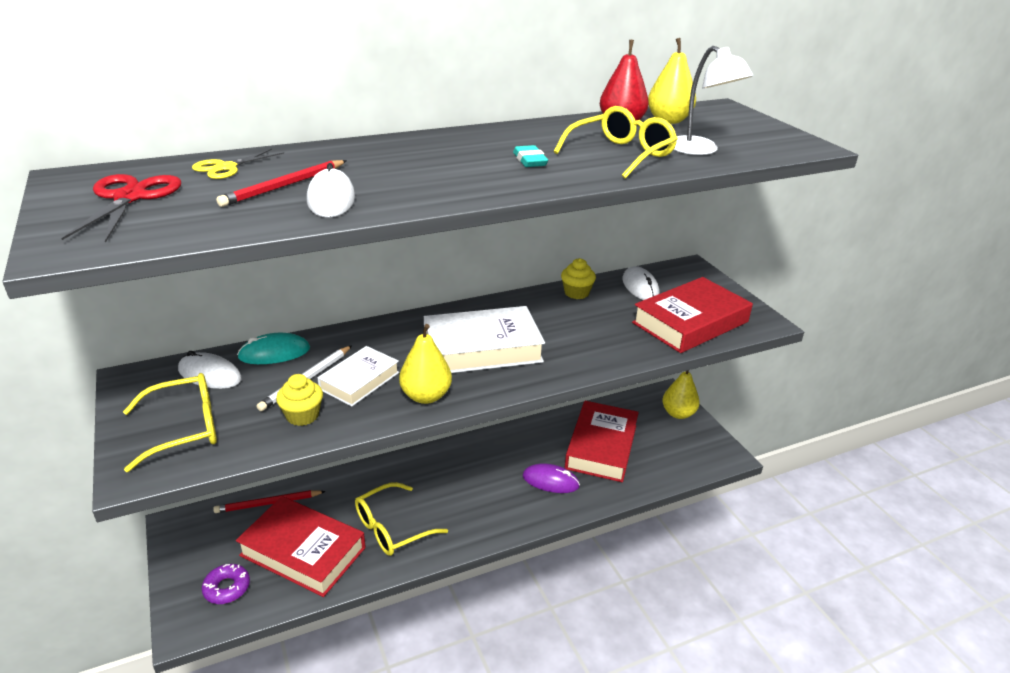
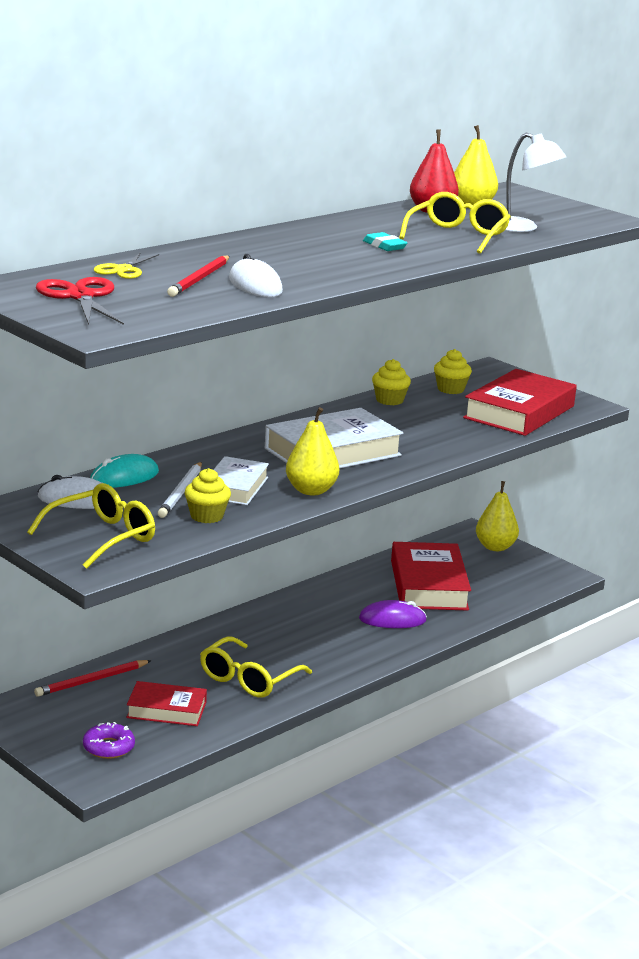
camera: 20 degrees left, 10 degrees down
red book [236,496,366,597] -> red book [126,681,207,726], size x0.60
white mouse [623,266,659,300] -> yellow cupcake [434,349,472,394]

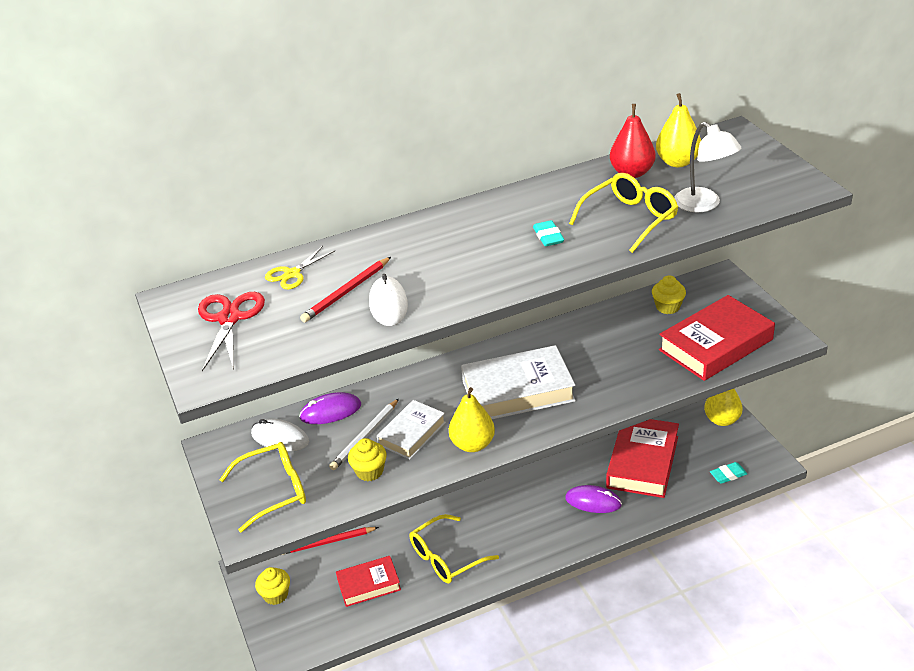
camera: 25 degrees right, 15 degrees up
purple donut [83,722,135,759] -> none
turquoise mouse [90,454,159,488] -> purple mouse [299,392,361,424]
red book [126,681,207,726] -> red book turned 45 degrees counterclockwise [336,556,401,607]
yellow cupcake [372,359,411,405] -> yellow cupcake moved to [255,567,290,605]
none -> turquoise eraser [710,462,747,484]

